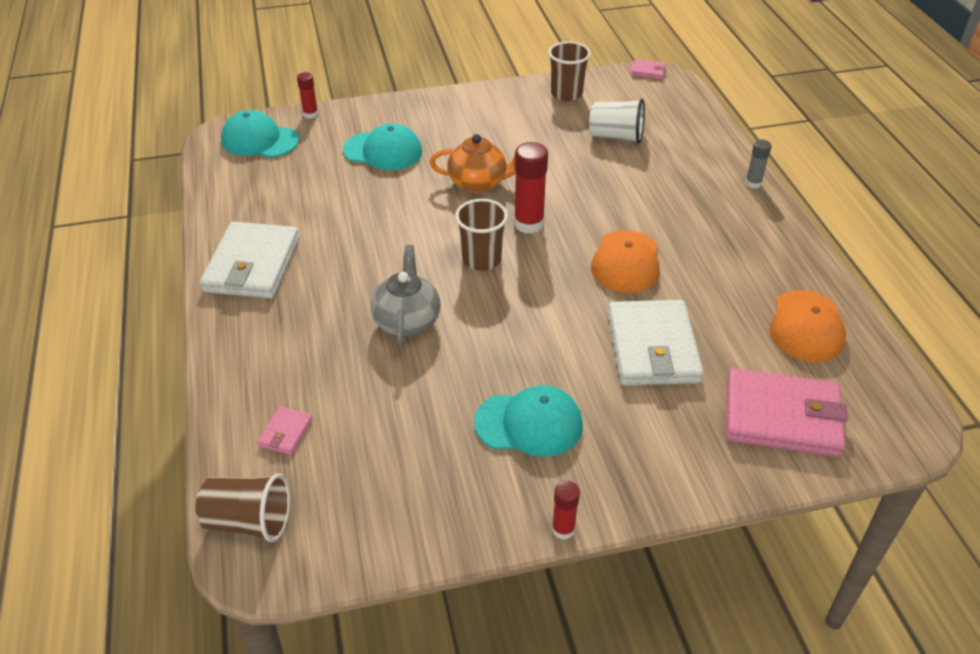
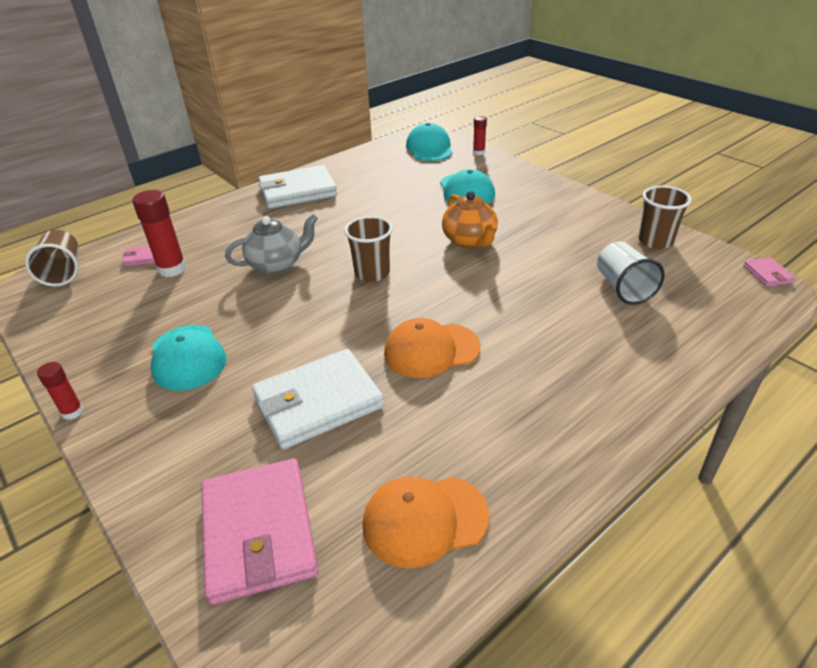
camera: 65 degrees right, 5 degrees down
red glue stick [514,142,548,234] -> red glue stick moved to [132,190,187,277]
grey glue stick [745,139,772,189] -> none

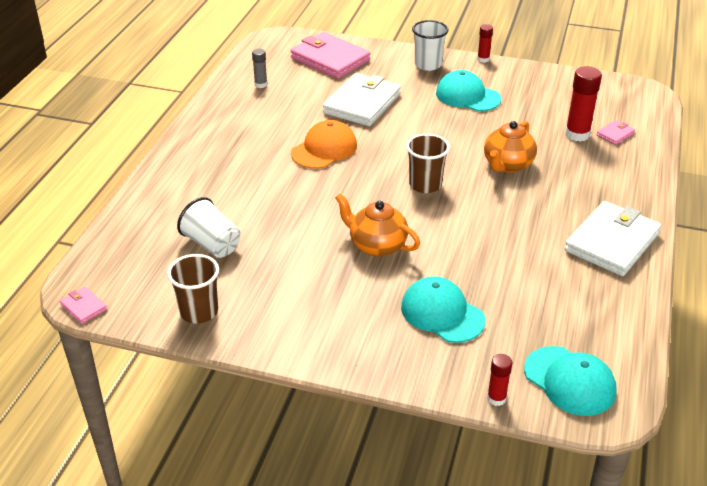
camera: 145 degrees right, 0 degrees up
brown cup [25,230,78,286] -> none
grey teapot [225,214,318,274] -> orange teapot [484,121,537,173]
orange cap [363,476,490,569] -> grey glue stick [252,49,267,88]
none -> white cup [412,20,449,71]

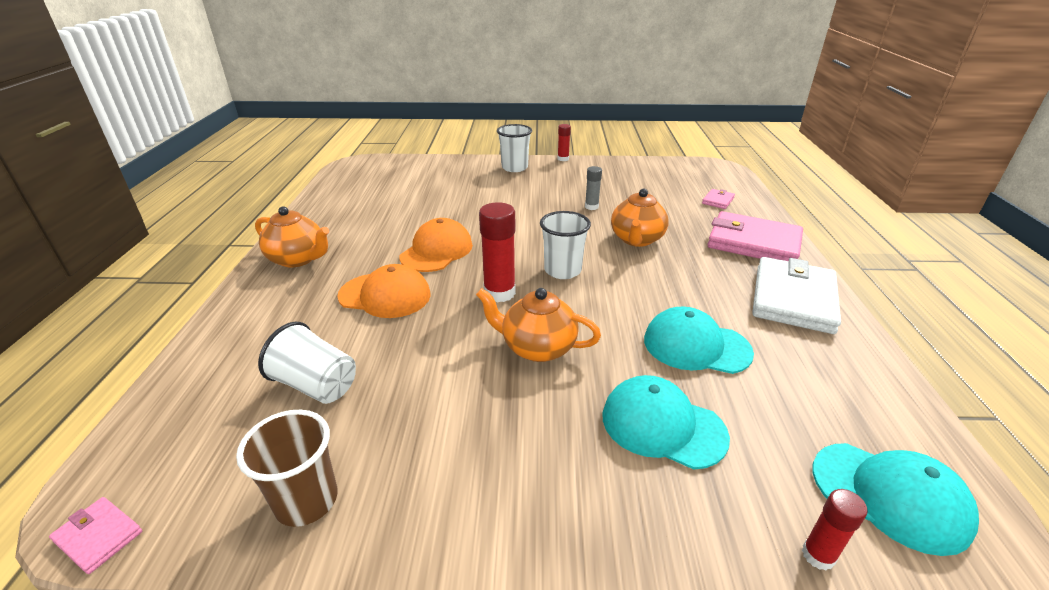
camera: 15 degrees left, 5 degrees down
grey glue stick [252,49,267,88] -> grey glue stick moved to [585,166,602,210]
pink wallet [290,32,370,79] -> pink wallet moved to [707,211,803,261]
white wallet [323,73,401,126] -> none
brown cup [406,134,450,193] -> white cup [540,211,591,279]
turquoise cap [436,70,501,111] -> turquoise cap moved to [644,307,754,374]
red glue stick [565,66,602,142] -> red glue stick moved to [479,202,516,302]
none -> orange teapot [255,206,329,268]
none -> orange cap [337,264,431,318]

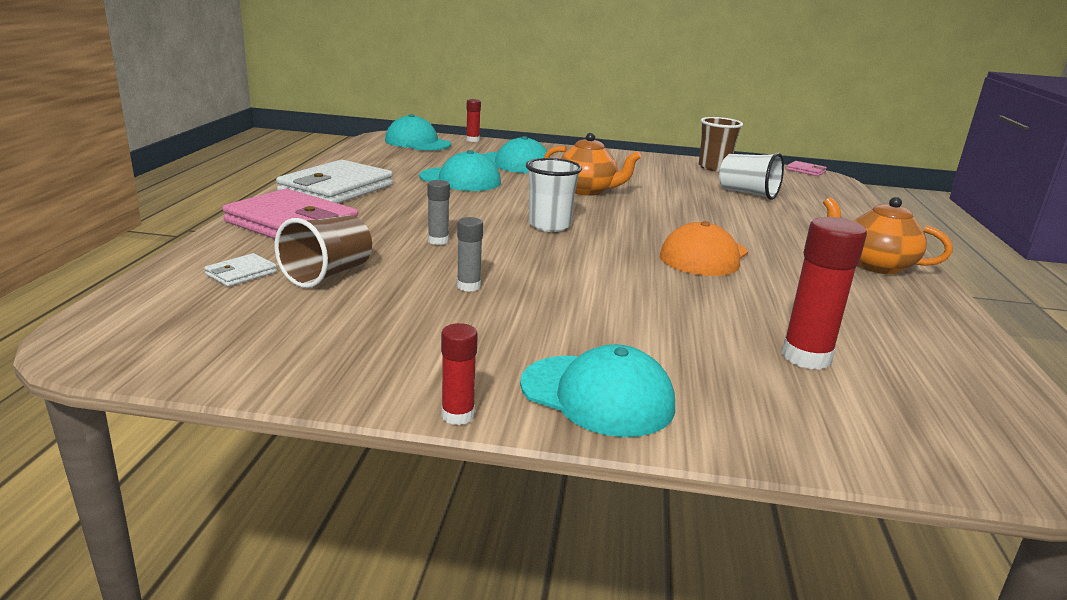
camera: 175 degrees left, 10 degrees down
orange cap [337,264,431,318] -> none
red glue stick [479,202,516,302] -> red glue stick moved to [781,217,867,370]
white cup [497,124,532,172] -> turquoise cap [520,344,675,437]
orange teapot [611,189,669,247] -> grey glue stick [427,180,450,245]
pink wallet [702,189,735,209] -> white wallet [204,253,277,287]
none -> brown cup [275,215,372,288]

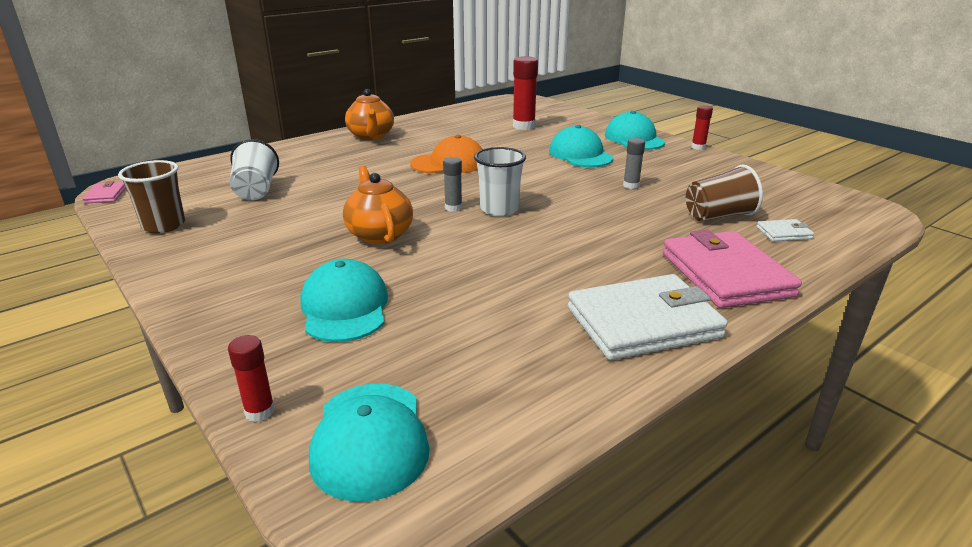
camera: 135 degrees left, 5 degrees up
turquoise cap [419,150,501,191] -> turquoise cap moved to [549,125,614,167]
grey glue stick [427,180,450,245] -> grey glue stick moved to [443,157,462,212]

